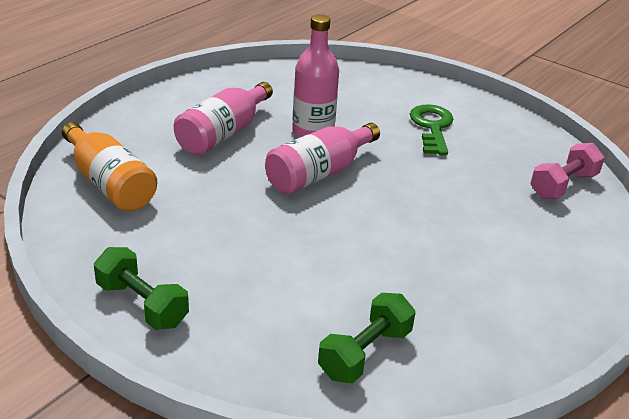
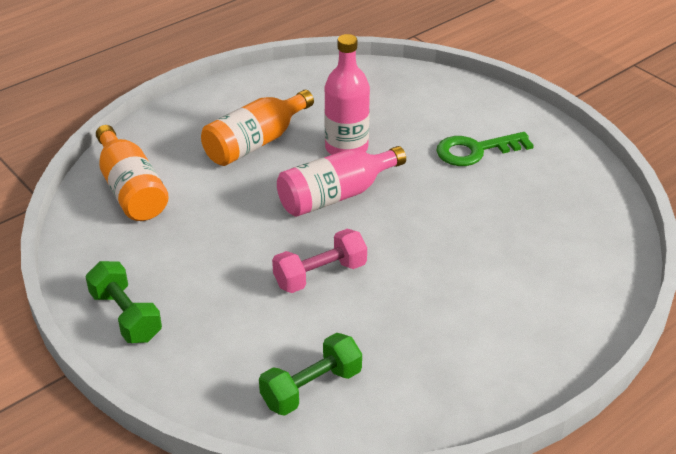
camera: 15 degrees right, 5 degrees up
pink bottle [174,82,273,155] -> orange bottle [201,90,314,166]
green key [410,104,453,155] -> green key turned 120 degrees counterclockwise [436,132,534,166]
pink dumbbell [530,143,605,199] -> pink dumbbell moved to [272,229,367,293]

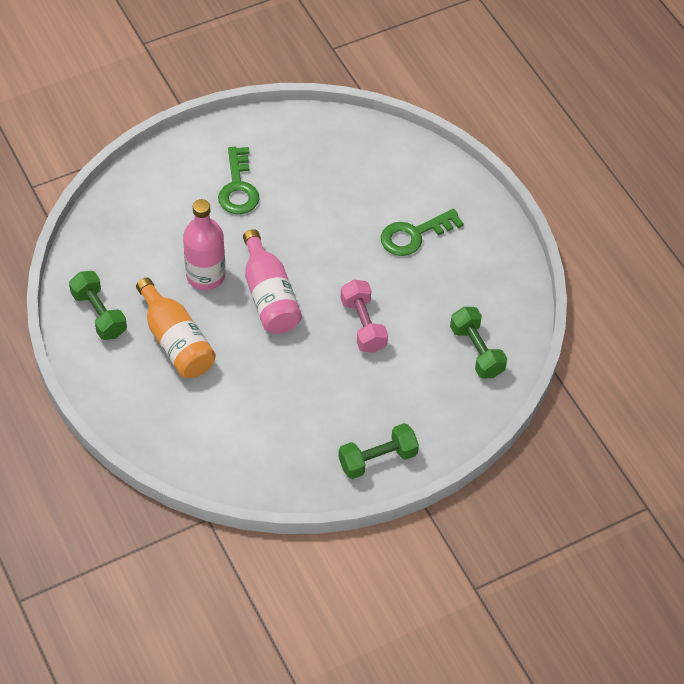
camera: 80 degrees left, 15 degrees up
orange bottle [96,125,169,221] -> none
none -> green dumbbell [69,271,127,340]
none -> green key [381,209,464,256]

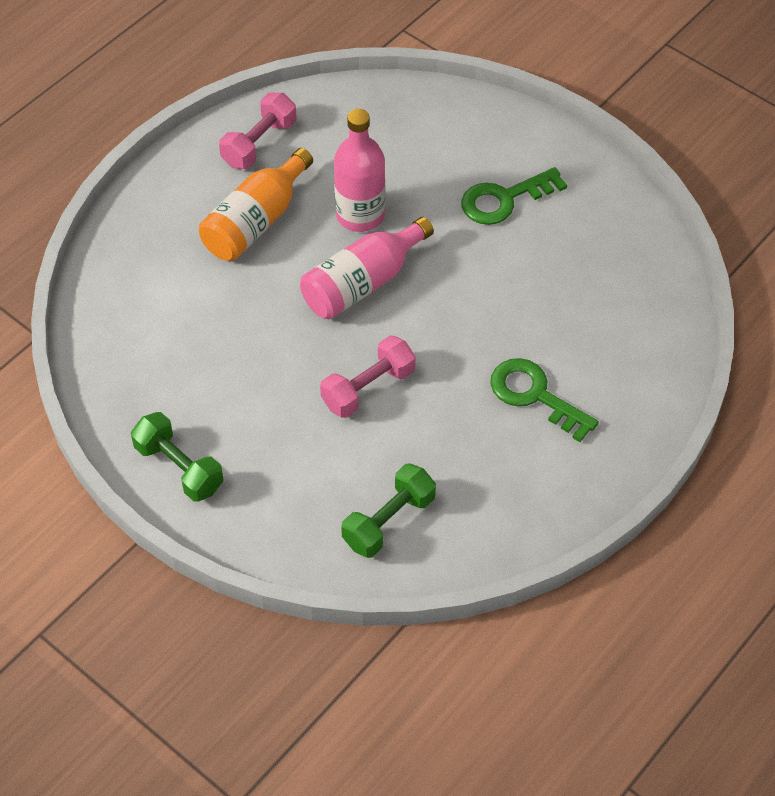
camera: 70 degrees right, 0 degrees up
green dumbbell [69,271,127,340] -> pink dumbbell [219,93,296,169]

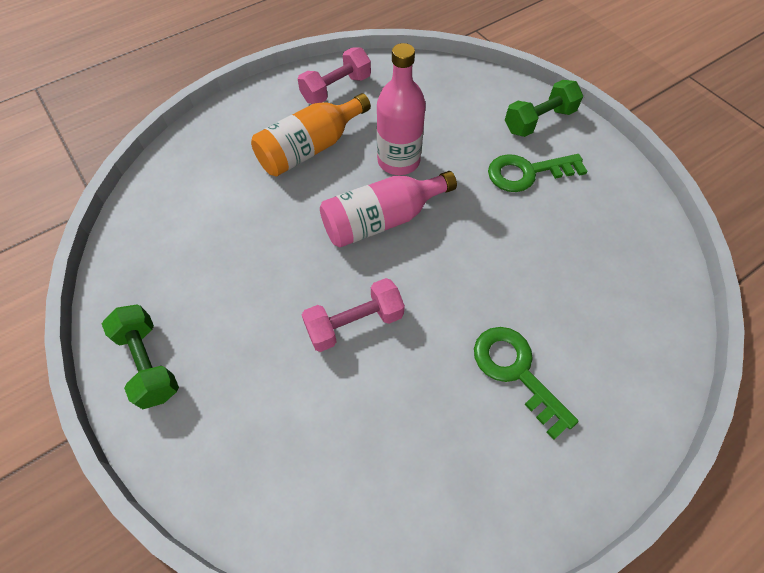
camera: 15 degrees right, 5 degrees up
green dumbbell [341,464,436,558] -> green dumbbell moved to [505,80,583,137]

